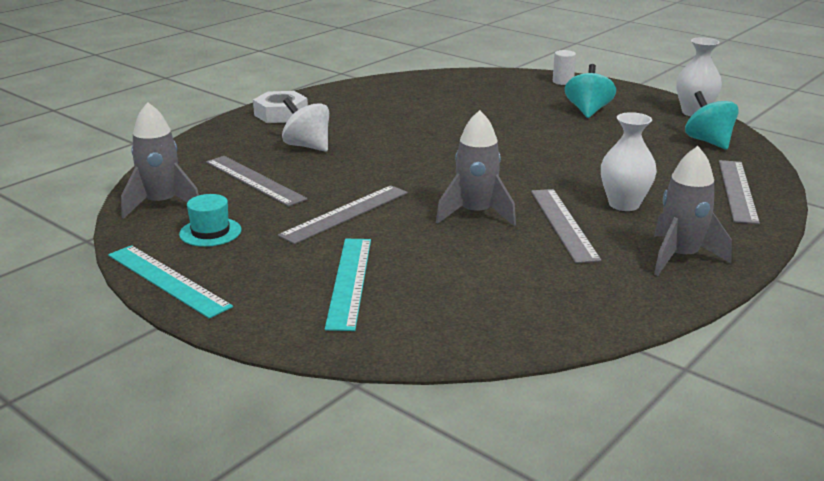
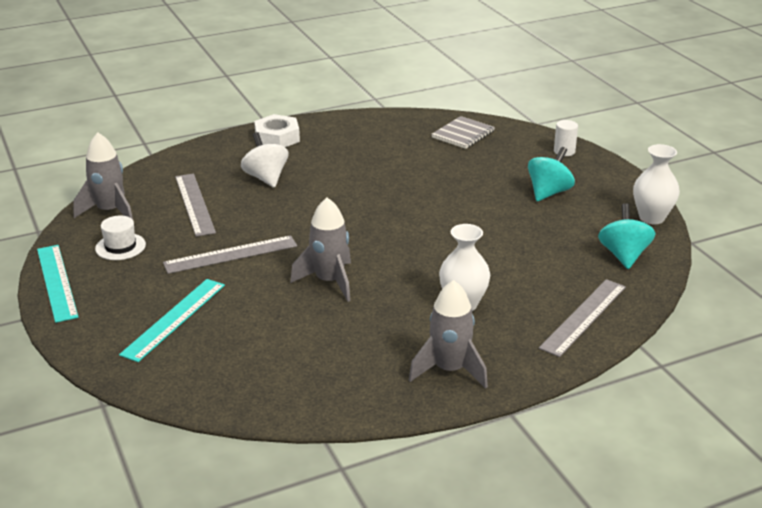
camera: 25 degrees right, 5 degrees up
turquoise hat [179,194,241,247] -> white hat [95,215,146,260]
grey ruler [531,189,601,263] -> none
none -> grey notebook [431,116,495,149]

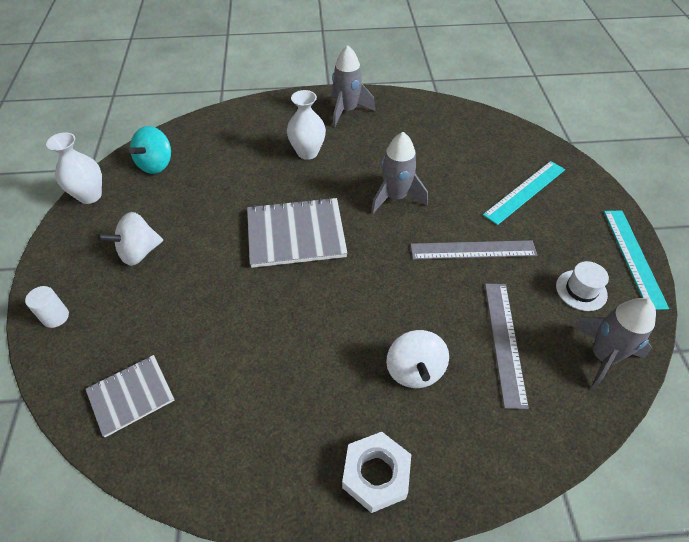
camera: 160 degrees left, 20 degrees up
turquoise spinning top [528,147,575,201] -> white spinning top [97,212,163,266]
grey ruler [539,279,626,357] -> none
none -> grey notebook [247,197,347,268]

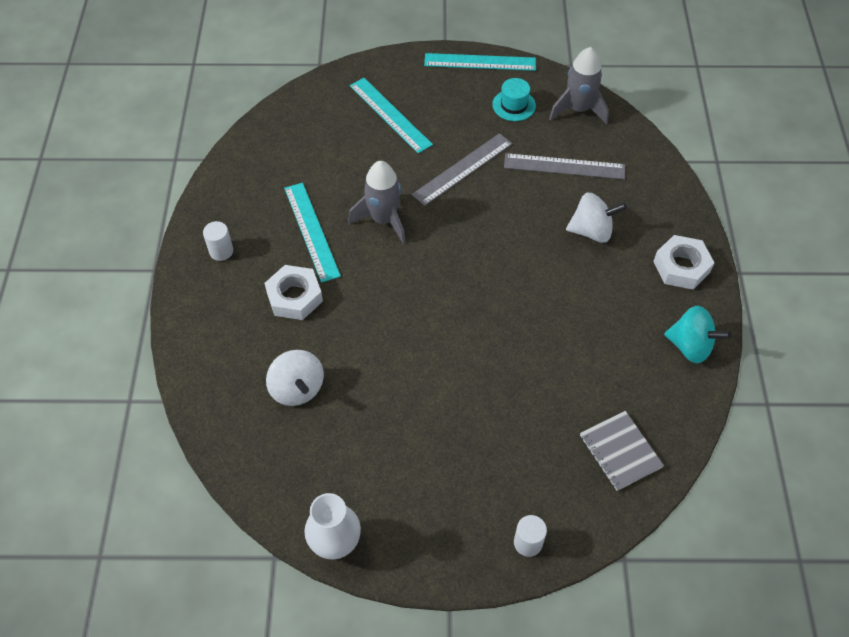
camera: 85 degrees left, 5 degrees up
white spinning top [97,212,163,266] -> white spinning top moved to [266,350,324,406]
turquoise spinning top [129,126,171,174] -> turquoise spinning top moved to [664,306,731,363]
grey notebook [247,197,347,268] -> none
white vase [287,90,326,160] -> white nut [264,265,323,320]
grey rocket [332,45,375,127] -> white cylinder [203,221,233,261]
grey ruler [410,240,538,260] -> grey ruler turned 45 degrees clockwise [412,133,512,206]
white hat [556,261,609,311] -> turquoise hat [492,78,536,121]
none -> turquoise ruler [284,183,341,283]

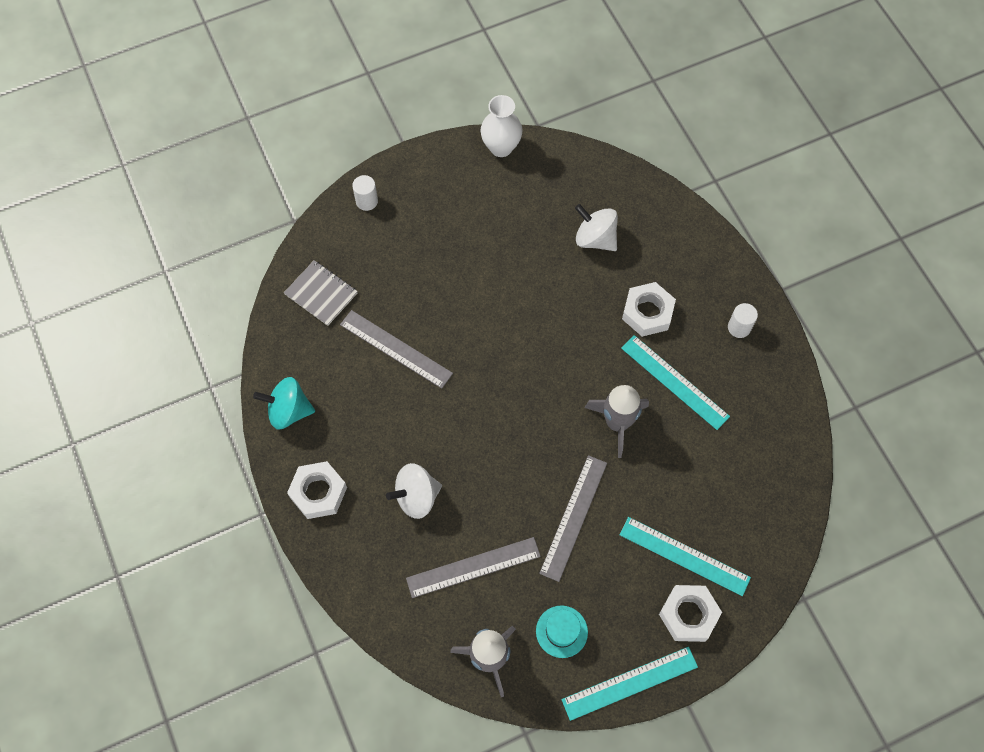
camera: 155 degrees right, 10 degrees up
none -> grey ruler [340,310,453,389]
none -> white nut [659,585,722,642]

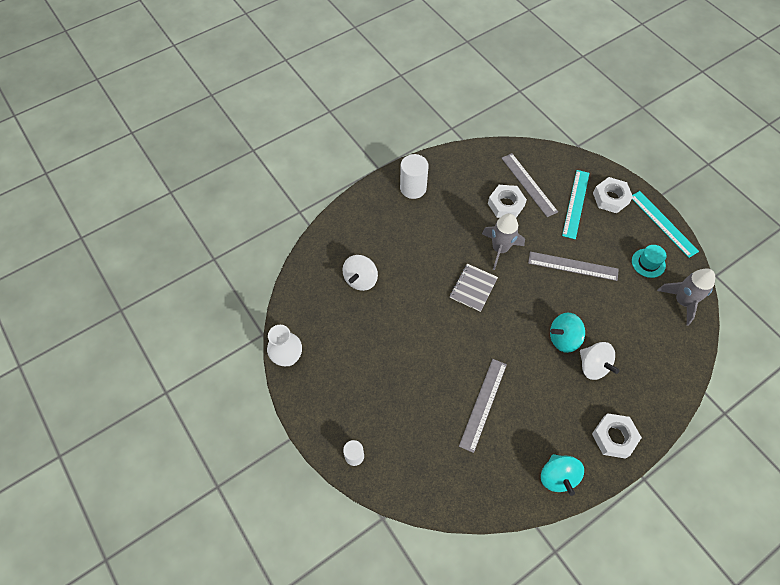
camera: 100 degrees left, 5 degrees down
grey notebook [284,260,358,326] -> grey notebook moved to [450,264,498,312]
grey ruler [406,537,541,598] -> grey ruler moved to [501,153,558,217]
turquoise ruler [621,335,730,430] -> none
white nut [622,282,676,337] -> white nut moved to [488,185,527,218]
white cylinder [728,303,758,338] -> white cylinder [400,154,429,199], size x1.70
none -> turquoise spinning top [550,313,585,353]

